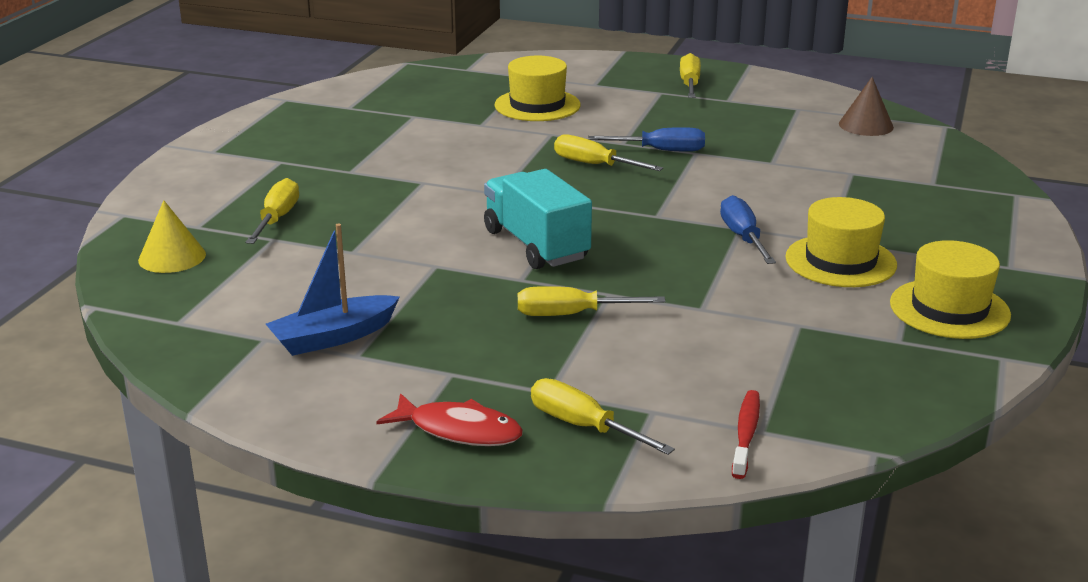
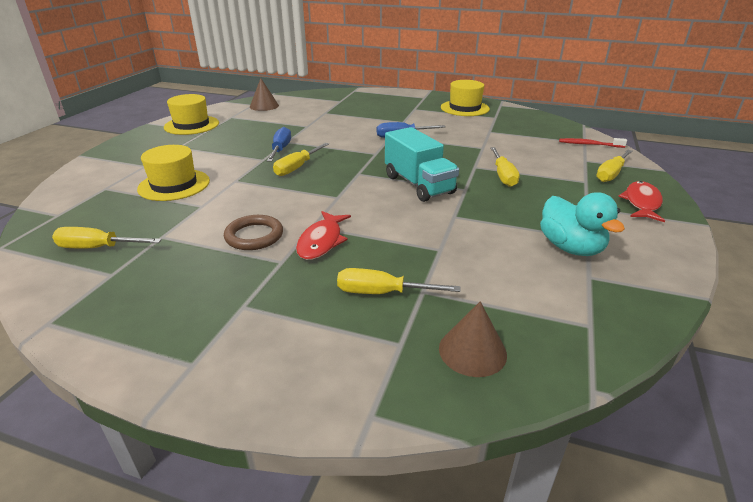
camera: 90 degrees left, 5 degrees up
yellow cone [138,200,206,273] -> brown cone [439,301,507,377]
blue boat [266,223,400,356] -> turquoise duck [540,193,625,256]
turquoise truck [484,169,592,269] -> turquoise truck turned 90 degrees counterclockwise [385,127,459,202]
yellow screwdriver [680,53,701,98] -> yellow screwdriver moved to [52,227,162,248]
yellow hat [785,197,897,287] -> yellow hat moved to [164,94,219,135]
none -> brown ring [224,215,283,250]
none -> red fish [296,211,351,260]

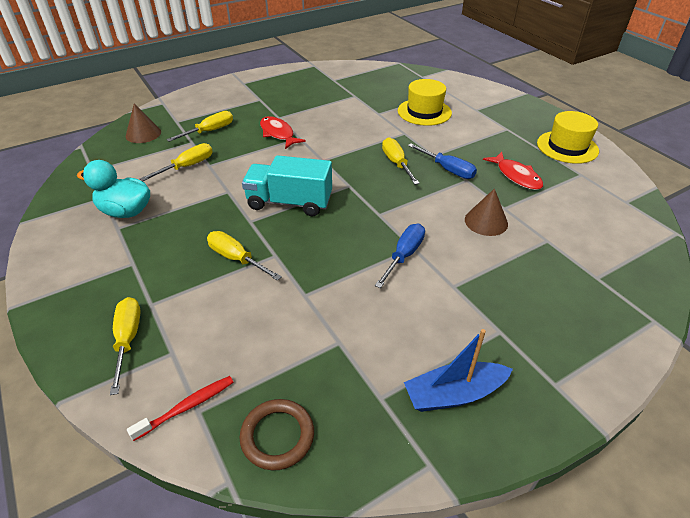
camera: 130 degrees right, 10 degrees up
yellow screwdriver [52,227,162,248] -> yellow screwdriver moved to [140,143,213,182]
brown ring [224,215,283,250] -> brown ring moved to [240,399,314,470]
brown cone [250,78,279,111] -> brown cone moved to [465,188,508,236]
yellow hat [441,80,490,116] -> blue boat [404,329,513,412]
red fish [618,181,665,222] -> red fish moved to [483,152,543,190]

